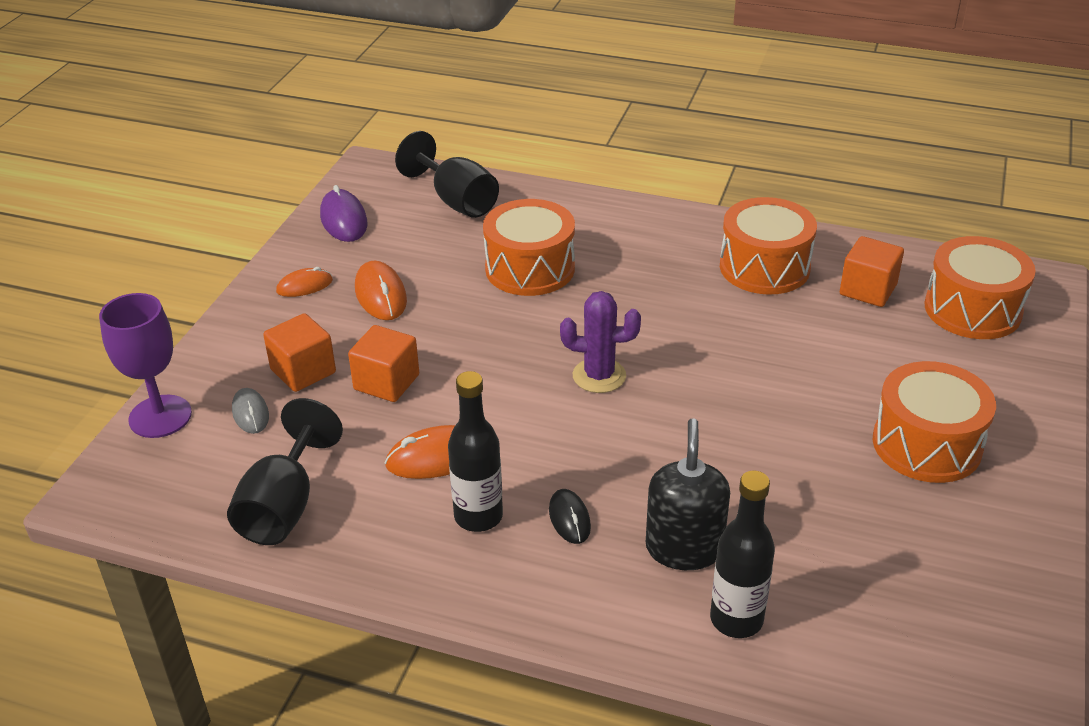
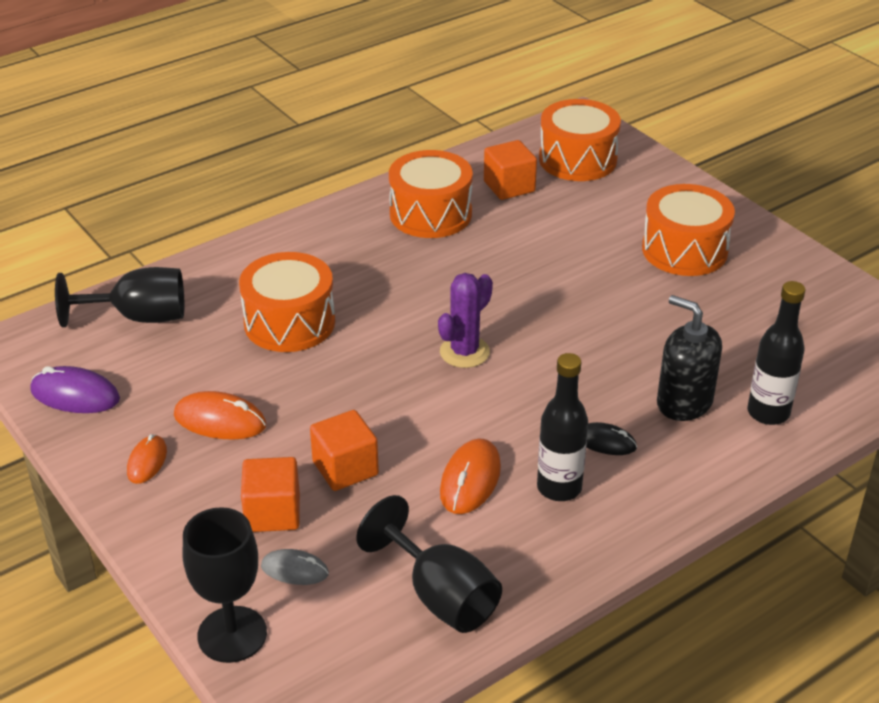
camera: 55 degrees left, 0 degrees up
purple goblet [99,293,192,438] -> black goblet [182,507,267,663]

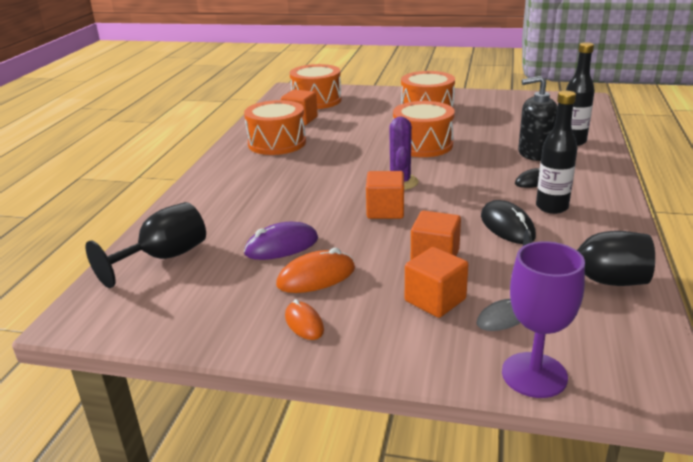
camera: 40 degrees left, 10 degrees down
purple mouse [30,366,120,413] -> purple mouse moved to [244,221,318,260]
black goblet [182,507,267,663] -> purple goblet [502,241,585,398]
orange drum [239,252,335,352] -> orange drum moved to [393,101,455,157]
orange mouse [440,439,501,514] -> black mouse [481,200,536,244]
none -> orange cube [366,171,404,219]

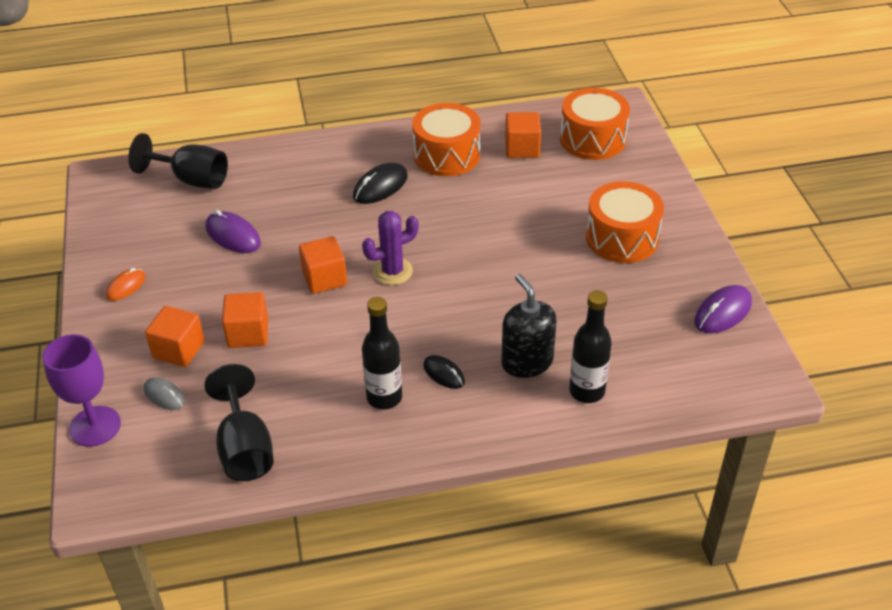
camera: 65 degrees right, 15 degrees up
orange mouse [276,248,355,293] -> none
orange drum [393,101,455,157] -> none
black mouse [481,200,536,244] -> black mouse moved to [353,163,408,204]
none -> purple mouse [694,285,752,333]

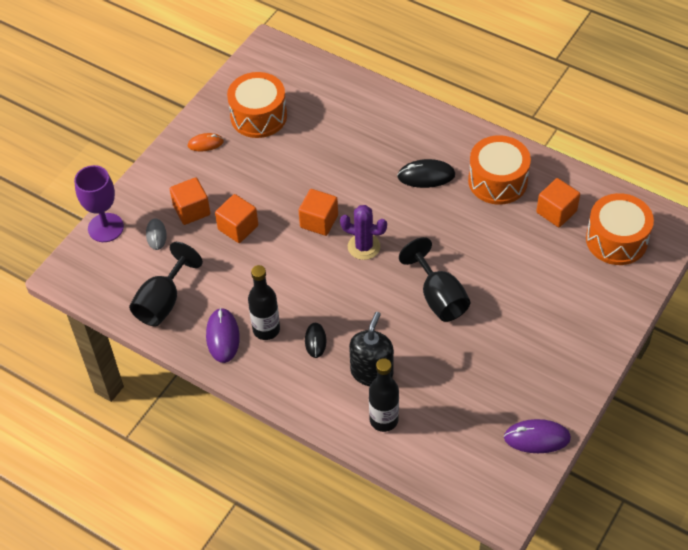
camera: 45 degrees right, 10 degrees up
black goblet [128,133,228,189] -> black goblet moved to [399,237,470,322]
purple mouse [205,210,261,253] -> purple mouse moved to [206,308,240,363]
orange drum [586,181,664,263] -> orange drum moved to [227,72,287,138]

